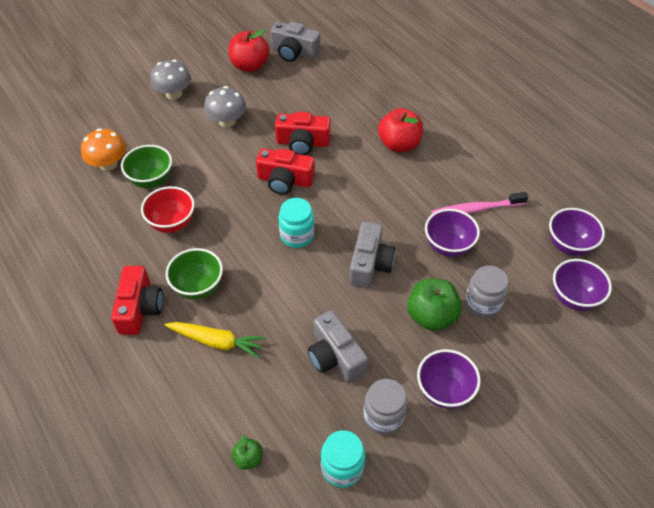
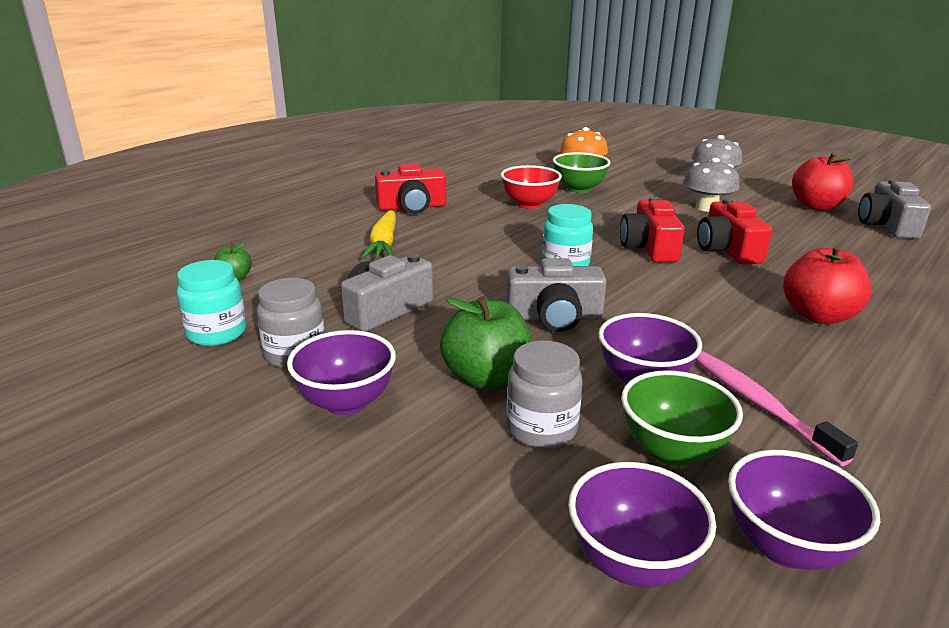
camera: 75 degrees right, 25 degrees down
green bowl [166,248,223,300] -> green bowl moved to [621,370,743,466]

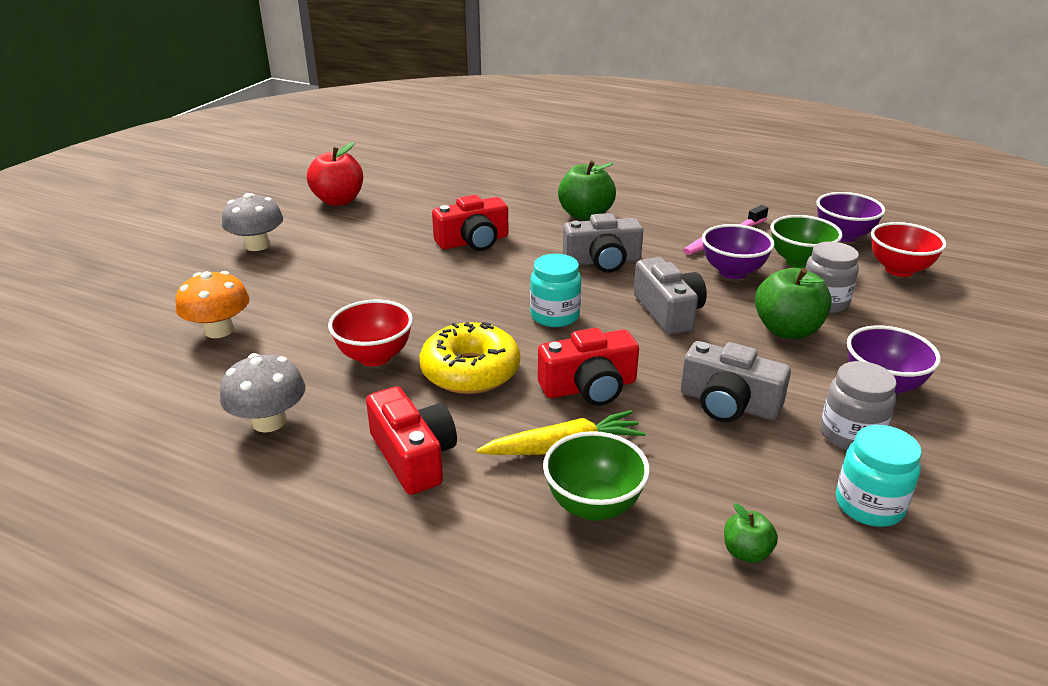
camera: 105 degrees left, 5 degrees up
green bowl [553,152,610,193] -> green bowl moved to [543,431,650,521]
purple bowl [568,462,716,587] -> red bowl [871,222,947,277]
red camera [620,196,685,262] -> red camera moved to [538,328,639,406]
grey mushroom [683,158,740,212] -> grey mushroom moved to [220,353,305,433]
red apple [783,245,872,324] -> green apple [558,161,616,220]
grey camera [858,179,931,239] -> grey camera moved to [563,213,643,273]
none -> yellow donut [420,322,520,394]

